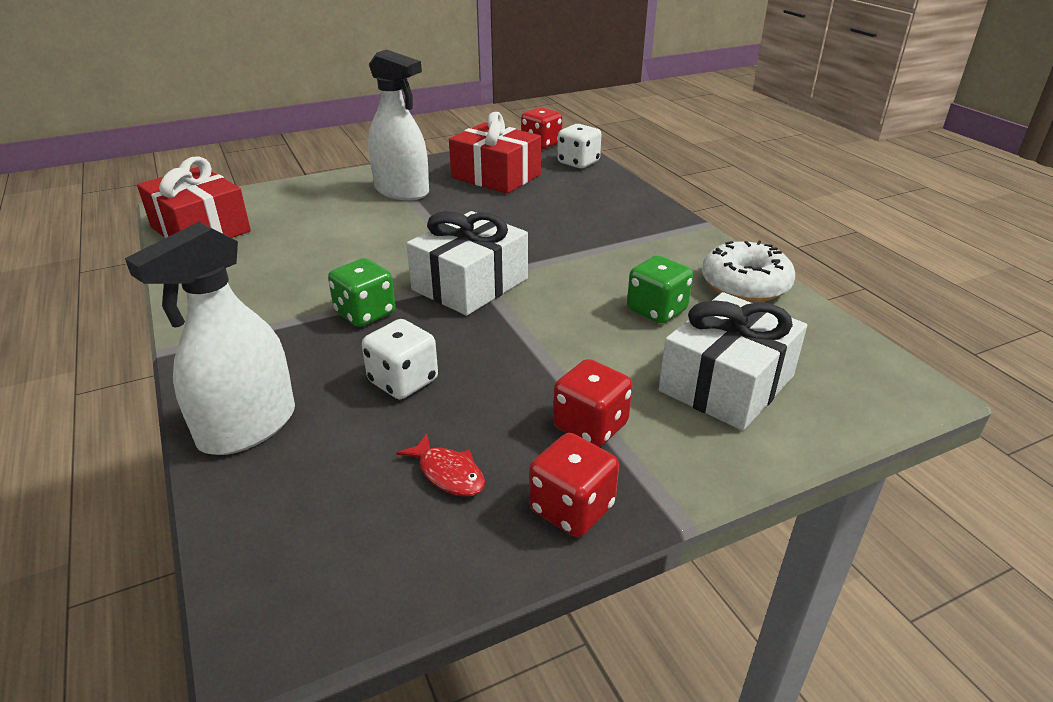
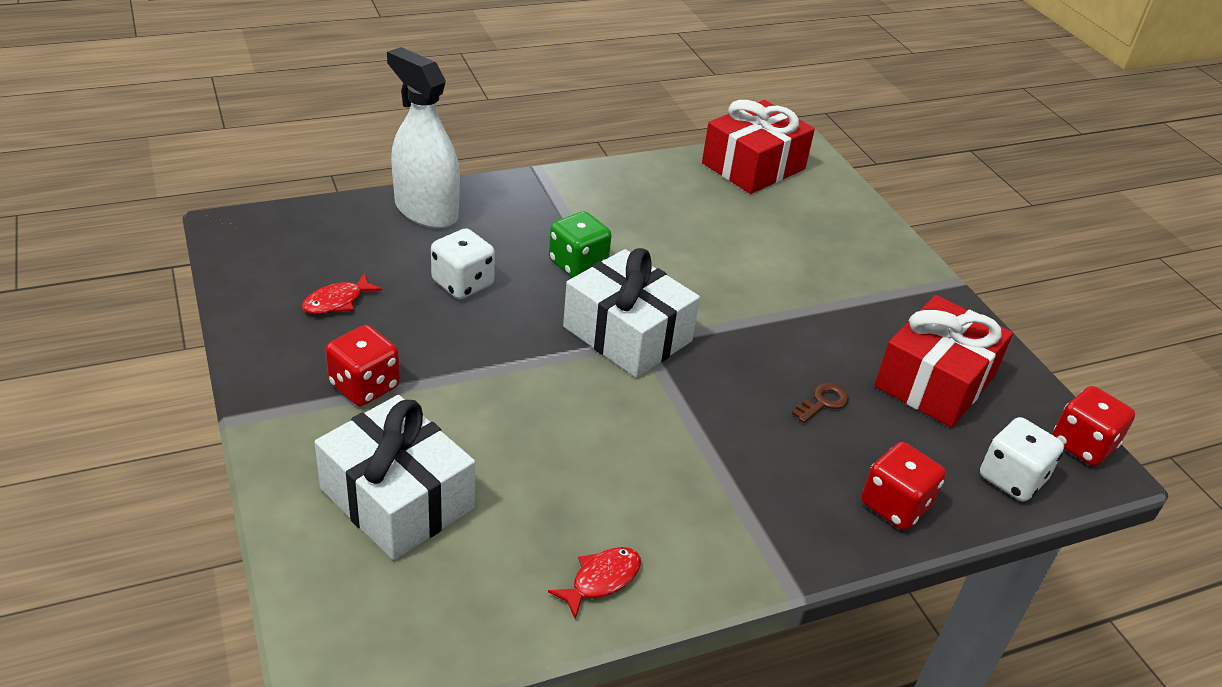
camera: 90 degrees right, 5 degrees up
white spray bottle [368,50,429,200] -> none
red dice [529,433,619,537] -> red dice moved to [861,442,946,530]
green dice [627,255,693,324] -> none
white donut [702,241,795,302] -> red fish [548,547,641,619]
none -> brown key [792,383,849,423]

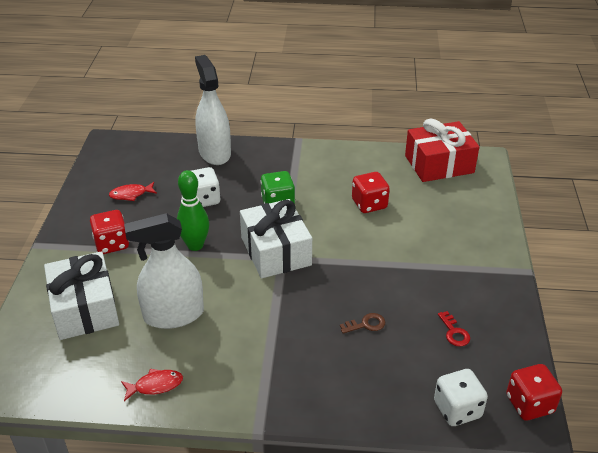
camera: 30 degrees right, 0 degrees up
red dice [861,442,946,530] -> red dice moved to [352,172,390,213]
red gift [875,295,1013,428] -> red key [438,311,470,347]
none -> white spray bottle [124,213,204,329]
none -> green bowling pin [177,170,209,251]

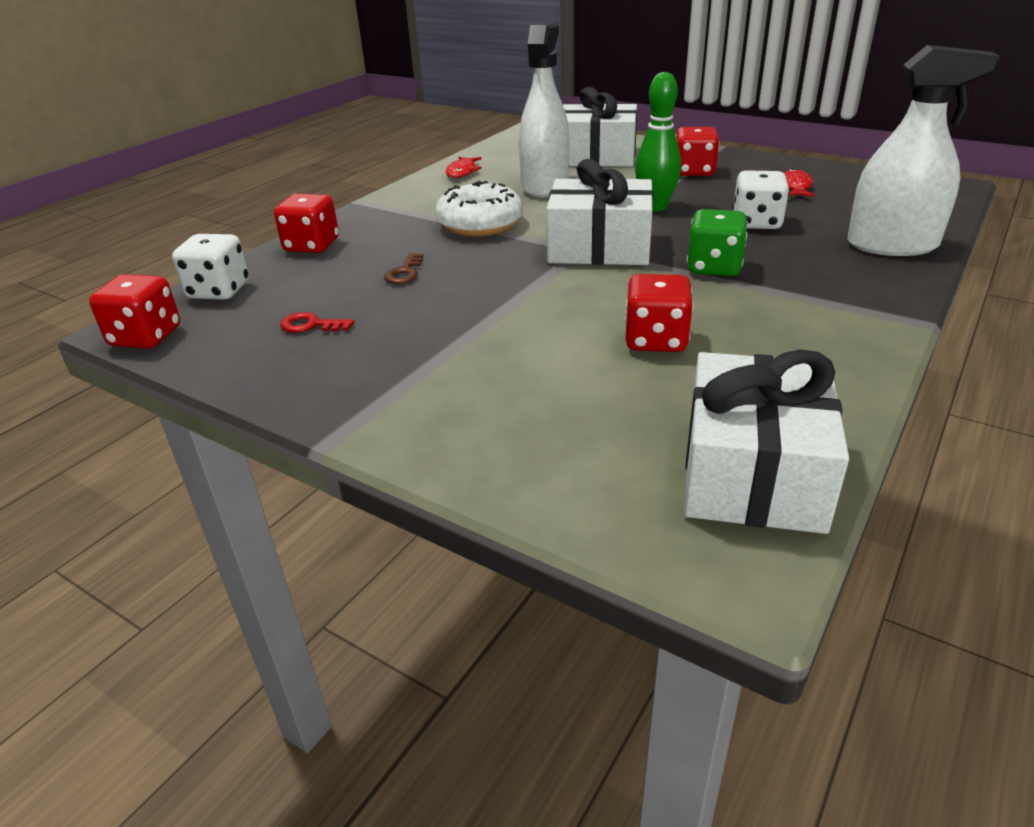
camera: 120 degrees right, 5 degrees down
red gift [405,118,479,182] -> white gift [684,350,849,534]
none -> red dice [274,194,339,253]
none -> white donut [435,181,523,237]

